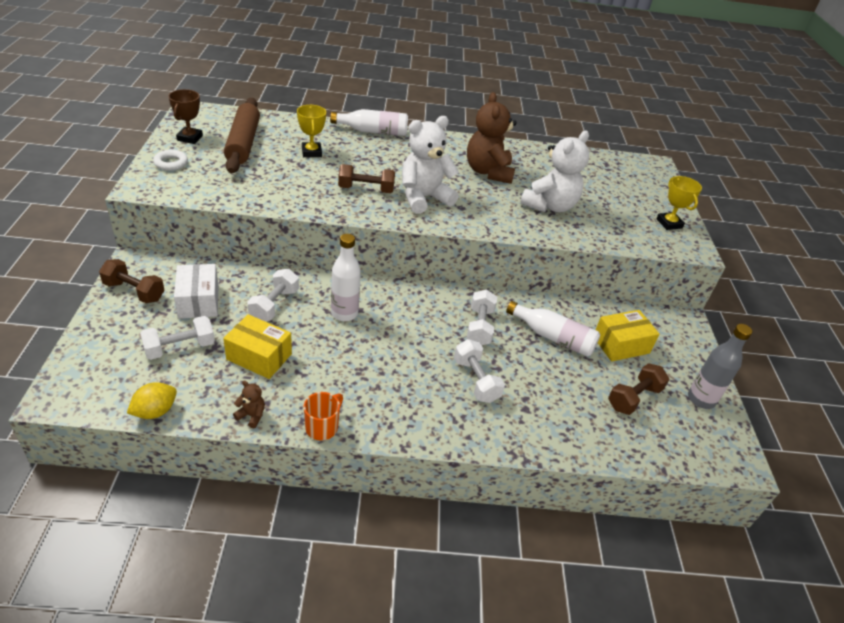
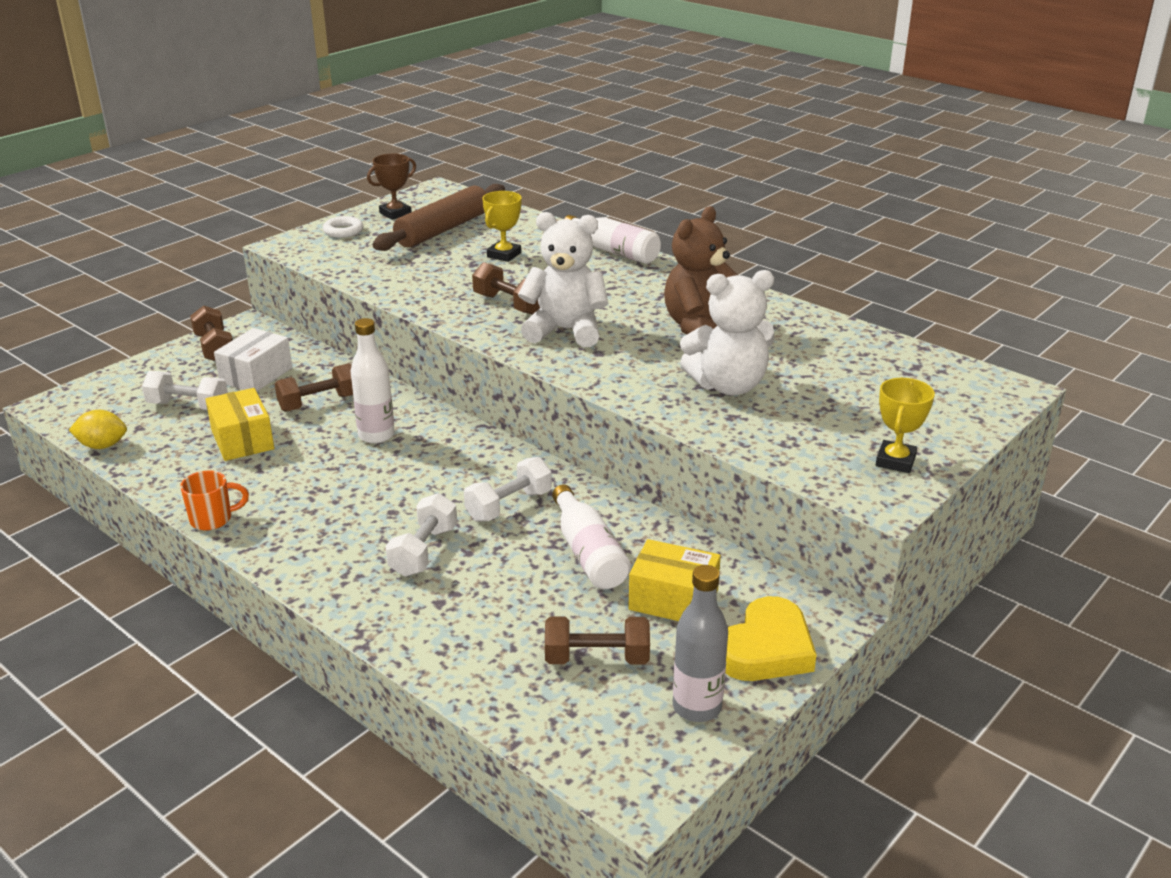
camera: 45 degrees right, 10 degrees down
brown teddy bear [233,381,265,428] -> none
white dumbbell [247,269,299,321] -> brown dumbbell [275,363,353,412]
none -> yellow heart [726,596,817,681]

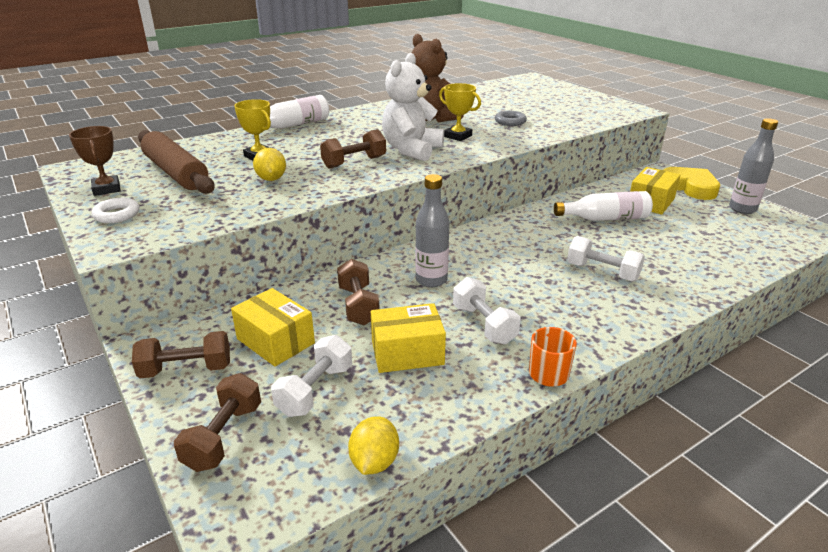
camera: 75 degrees left, 0 degrees up
white box [214,328,292,392] -> yellow box [231,288,315,367]
white bottle [350,318,395,444] -> grey bottle [415,174,449,287]
white dumbbell [464,457,552,522] -> white dumbbell moved to [453,277,521,345]
brown dumbbell [545,617,650,664] -> brown dumbbell moved to [174,373,261,472]
white teddy bear [680,270,775,395] -> grey ring [495,111,527,126]
yellow trophy [876,378,935,473] -> yellow trophy moved to [439,83,481,141]
none -> yellow lemon [253,148,286,181]

